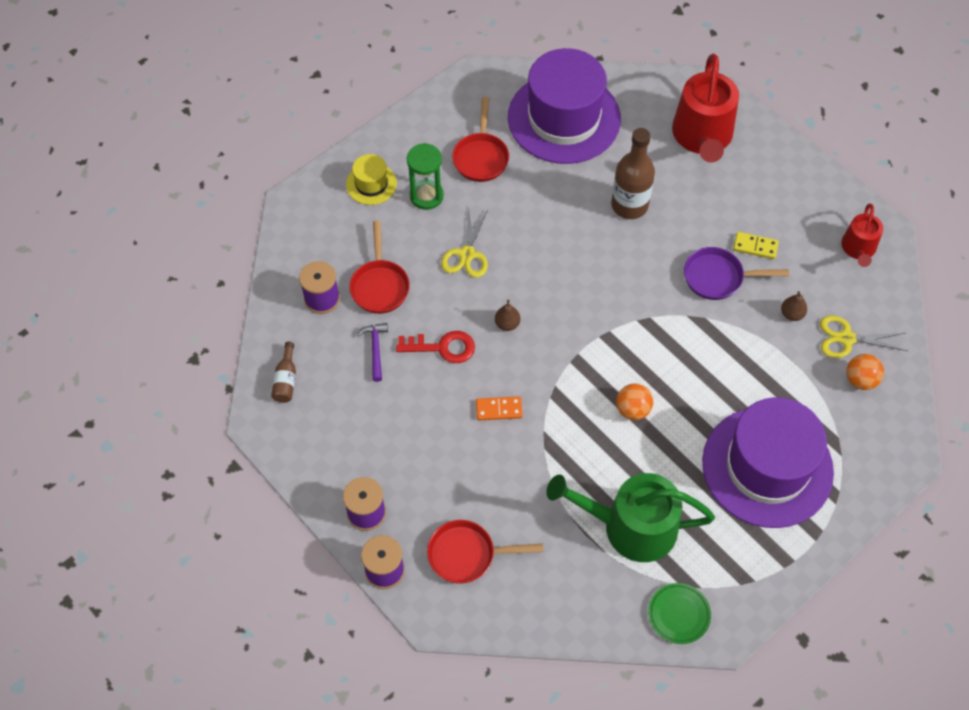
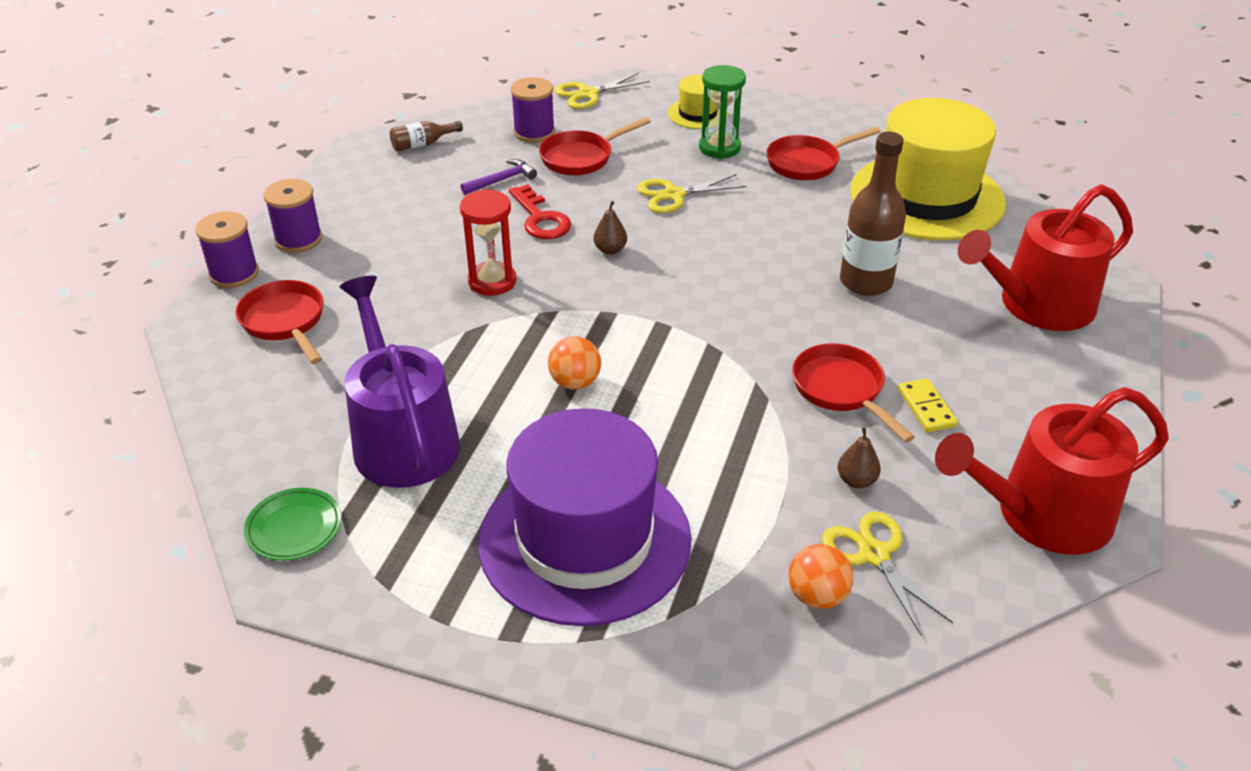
camera: 60 degrees right, 20 degrees down
orange domino [476,396,523,420] -> red hourglass [460,189,517,296]
purple hat [508,48,621,164] -> yellow hat [850,98,1006,241]
green watering can [546,473,715,562] -> purple watering can [339,276,460,488]
purple pan [684,247,789,300] -> red pan [792,343,915,442]
red watering can [841,203,883,267] -> red watering can [935,387,1169,555], size x1.82
none -> yellow scissors [555,73,650,109]

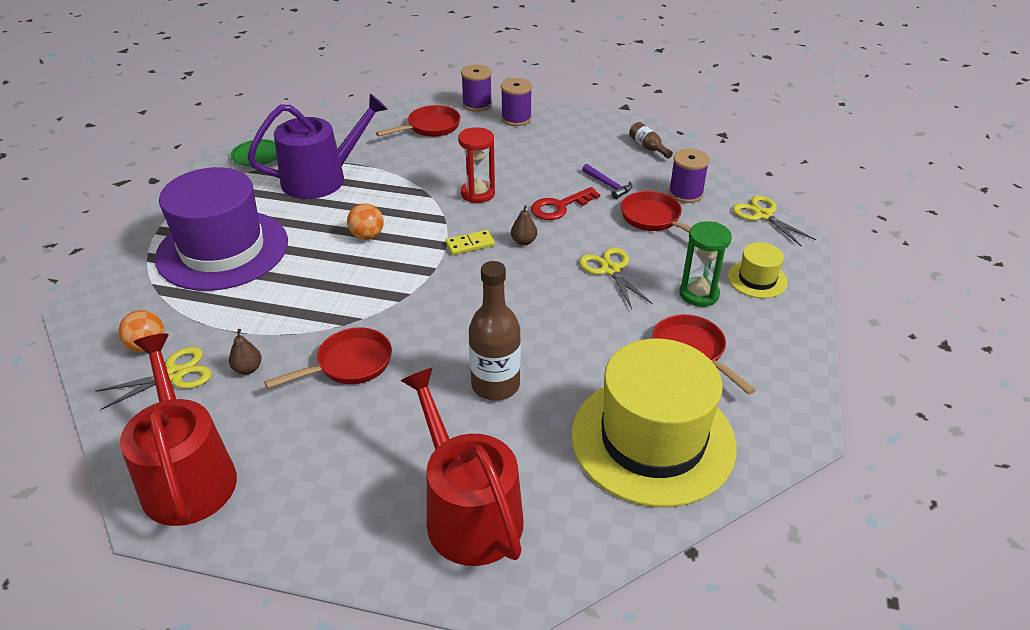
camera: 85 degrees right, 0 degrees up
yellow domino [898,378,958,432] -> yellow domino moved to [446,230,495,255]

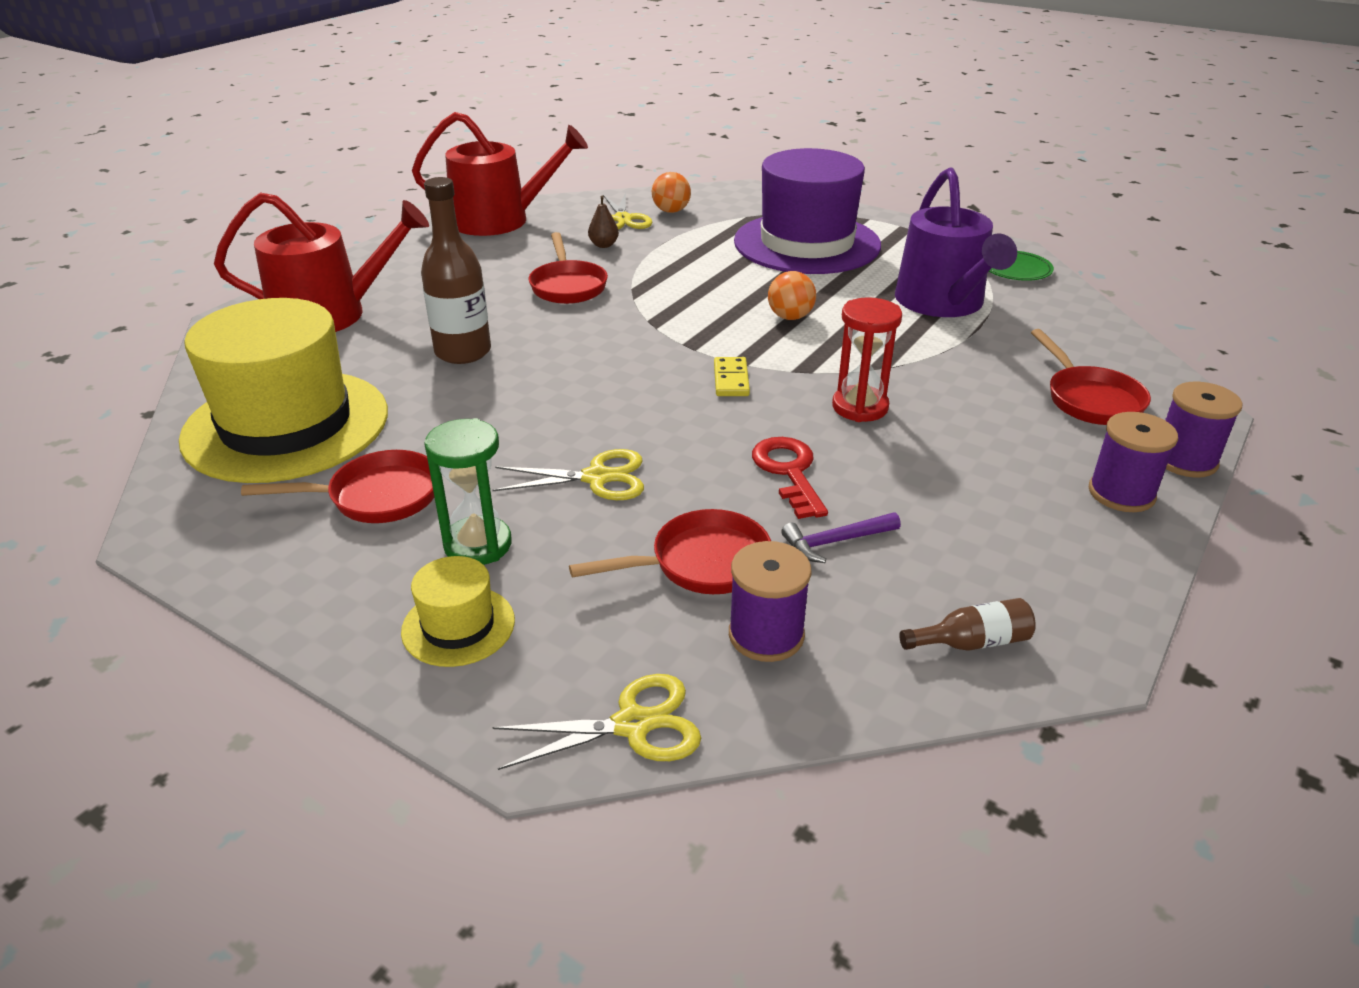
camera: 110 degrees right, 5 degrees down
brown pear [511,205,537,245] -> none

